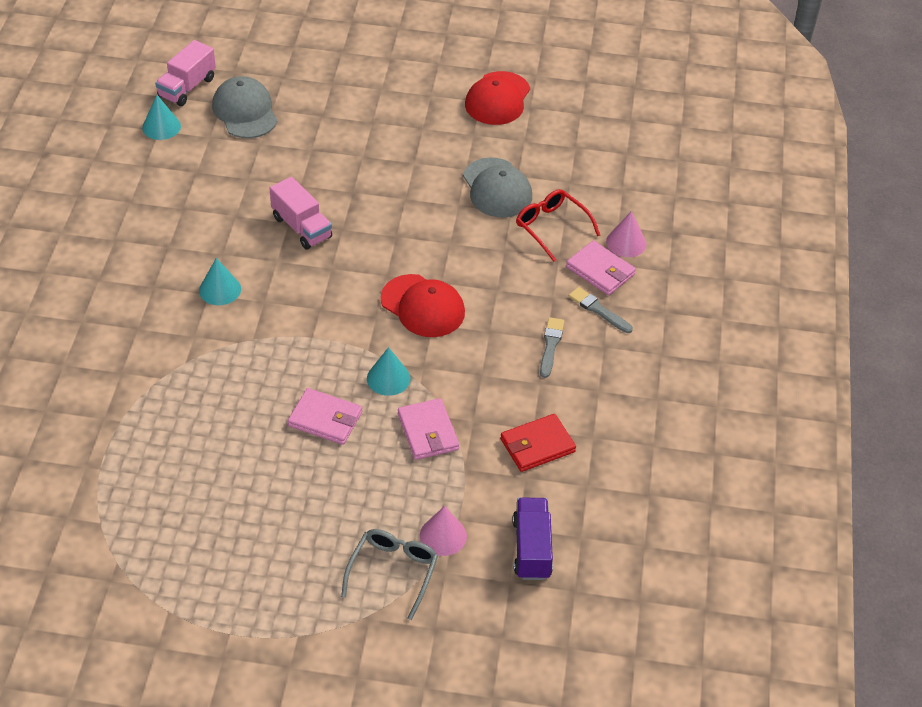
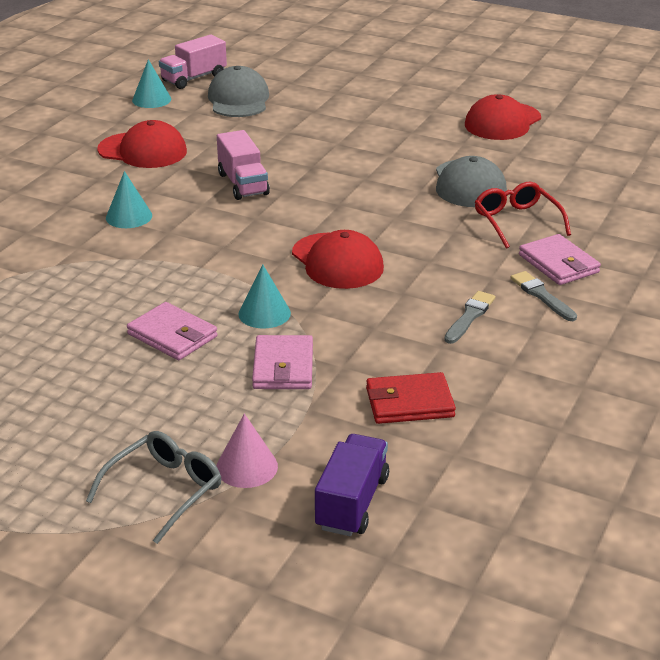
camera: 20 degrees right, 15 degrees down
pink cone [606,211,646,257] -> none
none -> red cap [97,120,187,168]

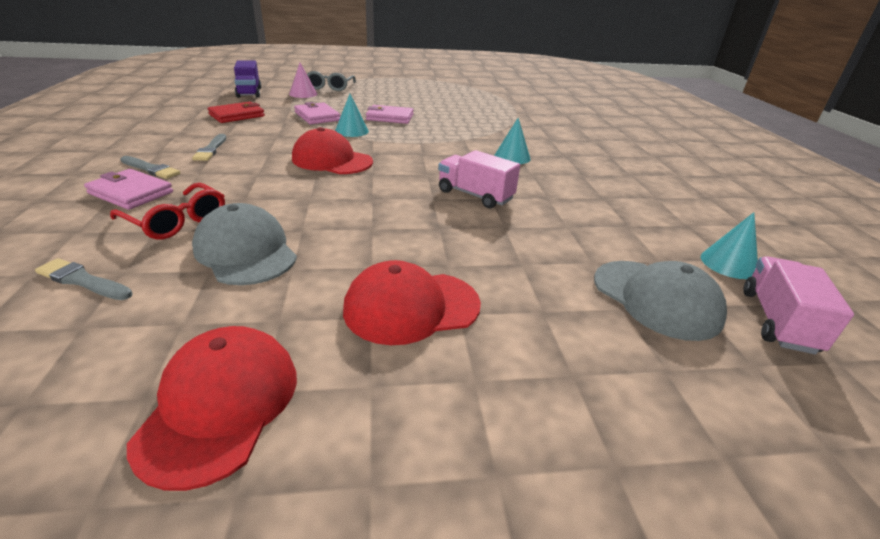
camera: 145 degrees right, 0 degrees up
red cap [97,120,187,168] -> red cap moved to [343,260,481,345]
none -> grey brush [35,258,133,300]

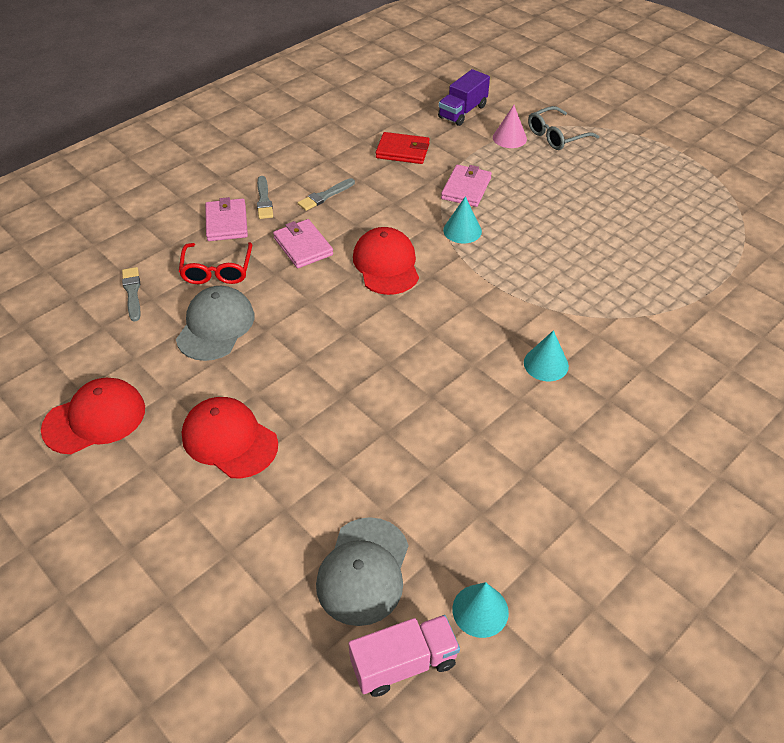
camera: 55 degrees right, 15 degrees up
pink wallet [366,105,414,124] -> pink wallet moved to [273,219,333,268]
pink truck [438,150,520,209] -> none

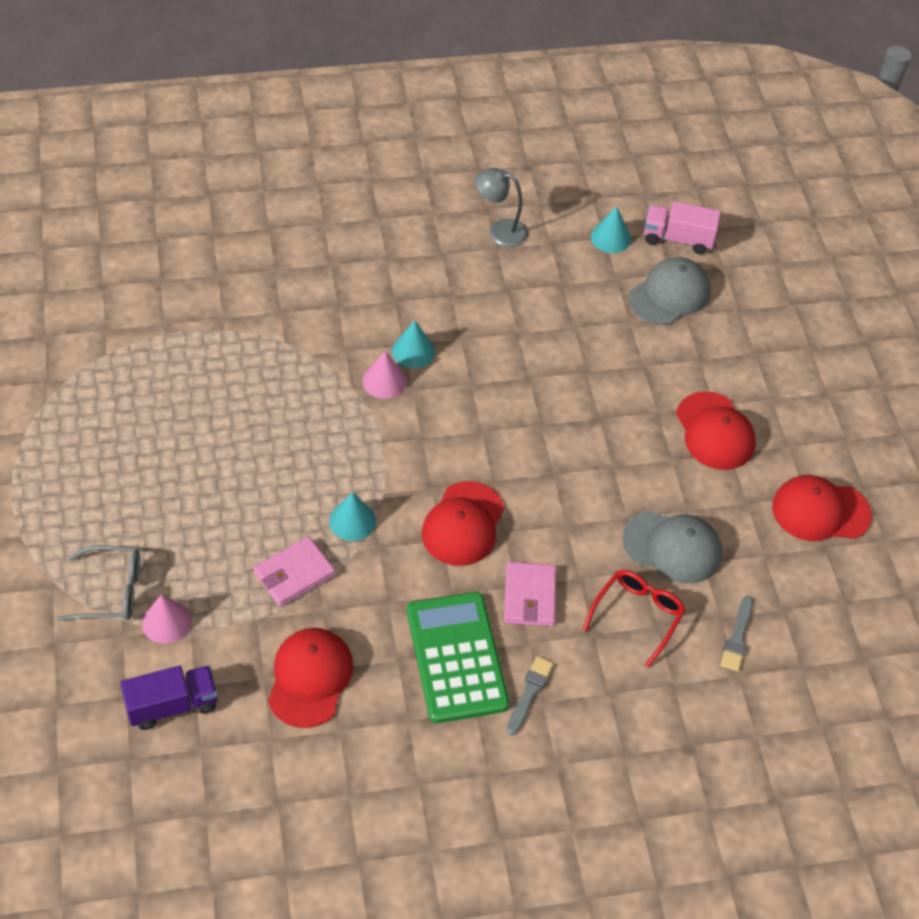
camera: 150 degrees left, 5 degrees up
grey cap [176,286,254,361] -> grey cap turned 120 degrees counterclockwise [622,511,722,583]
pink wallet [205,197,248,241] -> none
grey brush [298,178,355,211] -> green calculator [407,592,509,723]
red wallet [376,132,430,164] -> red cap [268,628,353,728]
none -> pink cone [363,351,407,399]
none -> grey lamp [475,168,528,247]

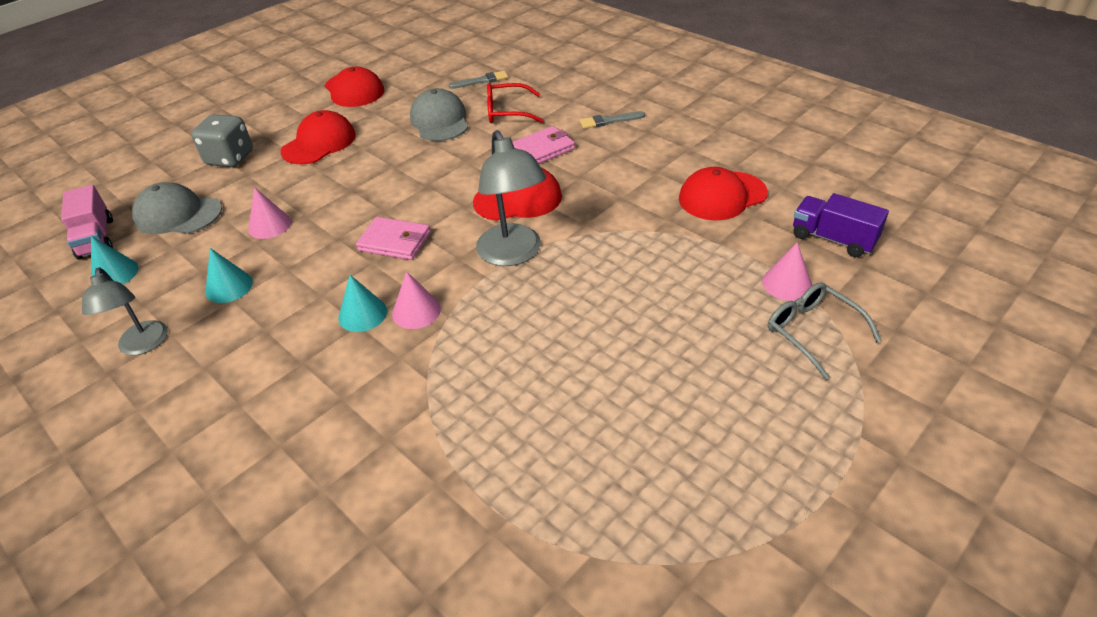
camera: 120 degrees left, 10 degrees down
pink wallet [253,536,335,607] -> pink wallet moved to [356,217,431,260]
turquoise cone [329,492,376,541] -> turquoise cone moved to [205,248,253,303]
green calculator [407,592,509,723] -> none
none -> grey dice [191,114,253,167]
none -> pink cone [248,187,291,239]
none -> grey lamp [476,130,546,266]

